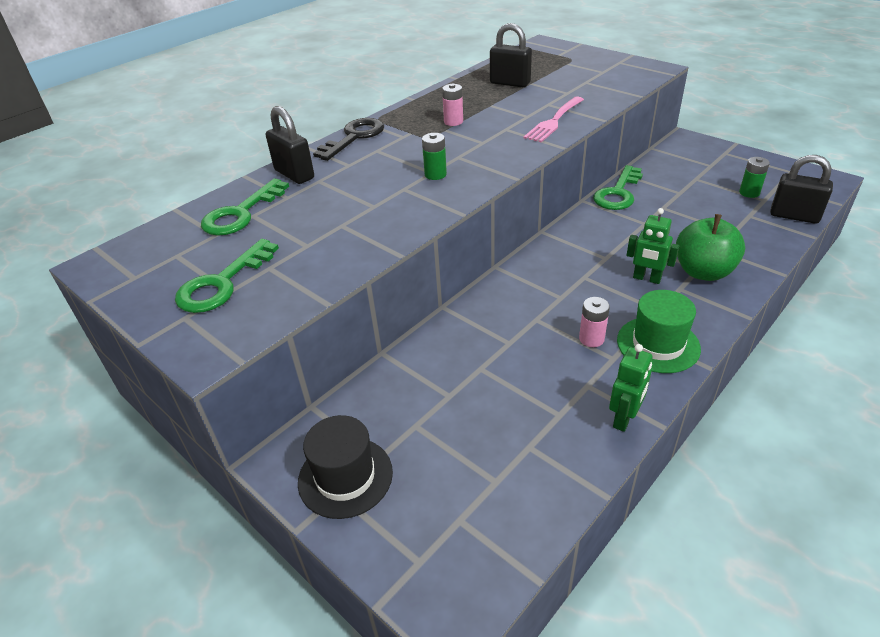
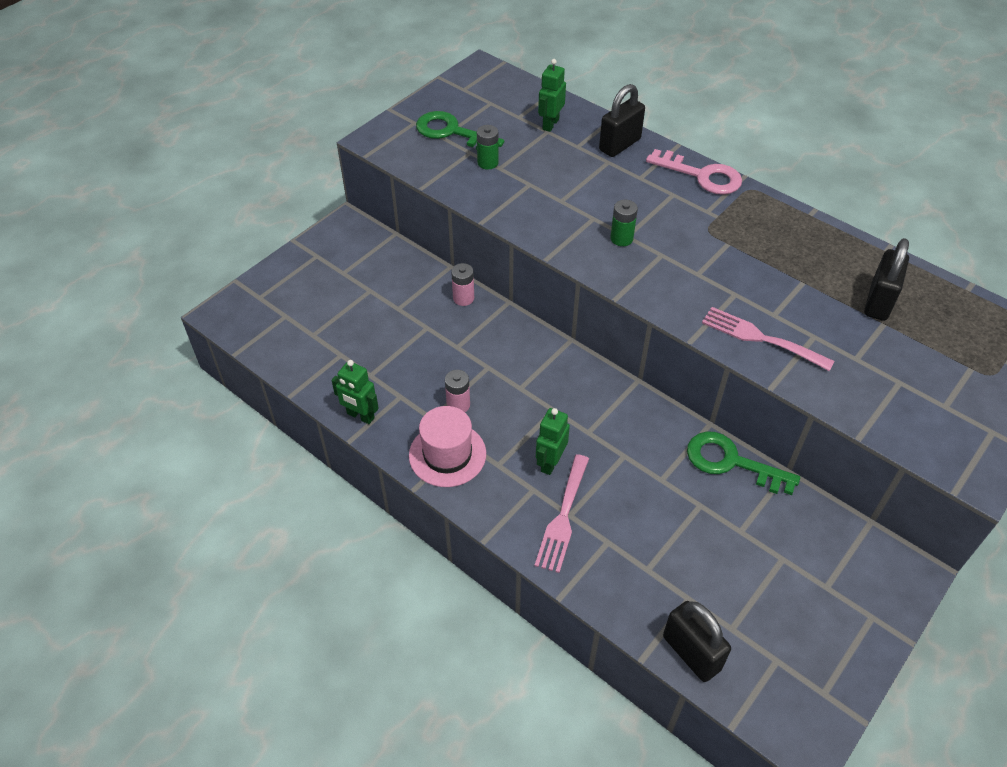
camera: 85 degrees right, 10 degrees up
green key [201,178,289,236] -> green robot [538,59,566,132]
black hat [298,415,393,519] -> none
black key [313,118,384,161] -> pink key [646,149,742,195]
pink battery [442,84,463,126] -> pink battery moved to [451,263,474,306]
green hat [617,290,701,373] -> pink hat [409,406,486,487]
green apple [676,214,745,281] -> pink fork [535,454,589,573]
green battery [739,157,770,198] -> green battery moved to [477,125,499,170]
black padlock [770,155,833,224] -> black padlock turned 60 degrees counterclockwise [663,601,731,682]

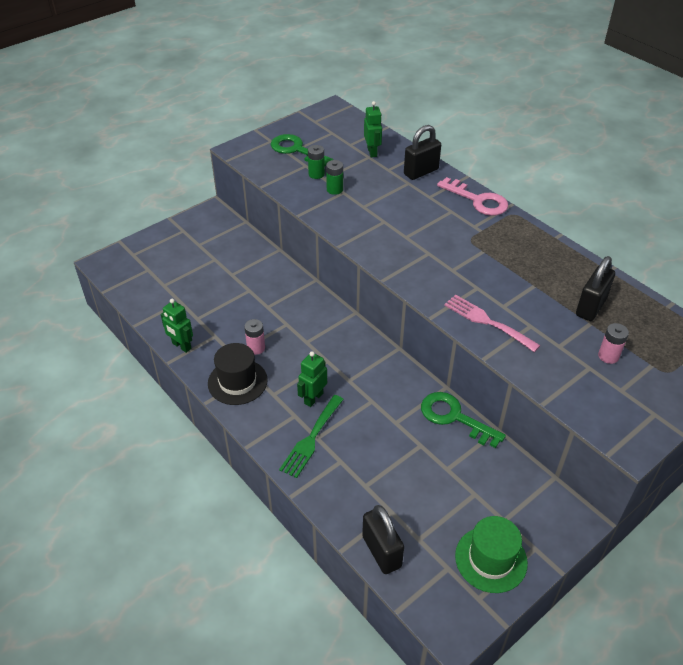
camera: 10 degrees right, 5 degrees down
pink hat [409,406,486,487] -> black hat [208,343,268,405]
pink battery [451,263,474,306] -> pink battery moved to [598,323,629,364]
pink fork [535,454,589,573] -> green fork [279,395,344,478]
green robot [538,59,566,132] -> green robot turned 135 degrees clockwise [364,101,382,157]
green battery [610,200,638,246] -> green battery moved to [326,160,343,195]
none -> green hat [455,516,528,593]

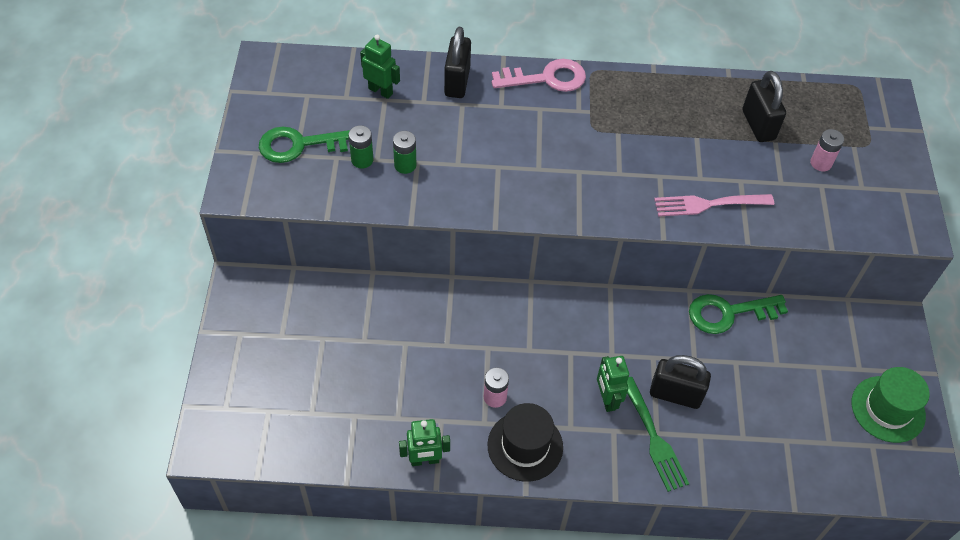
camera: 50 degrees left, 10 degrees up
black padlock [362,505,404,574] -> black padlock moved to [650,355,711,409]

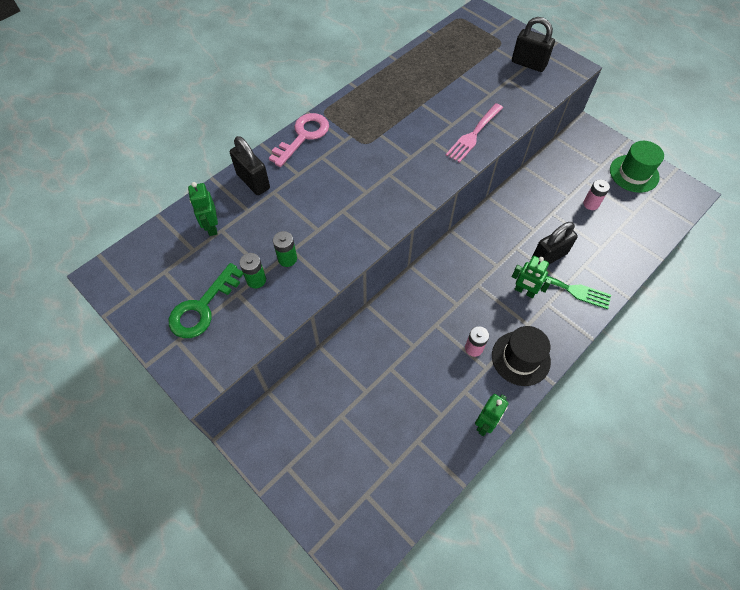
camera: 45 degrees left, 5 degrees up
green robot [360,35,400,99] -> green robot turned 90 degrees counterclockwise [188,182,218,236]
green key [689,294,788,334] -> none
black padlock [742,71,786,142] -> black padlock moved to [512,17,555,72]
pink battery [810,129,844,171] -> pink battery moved to [583,179,610,210]

